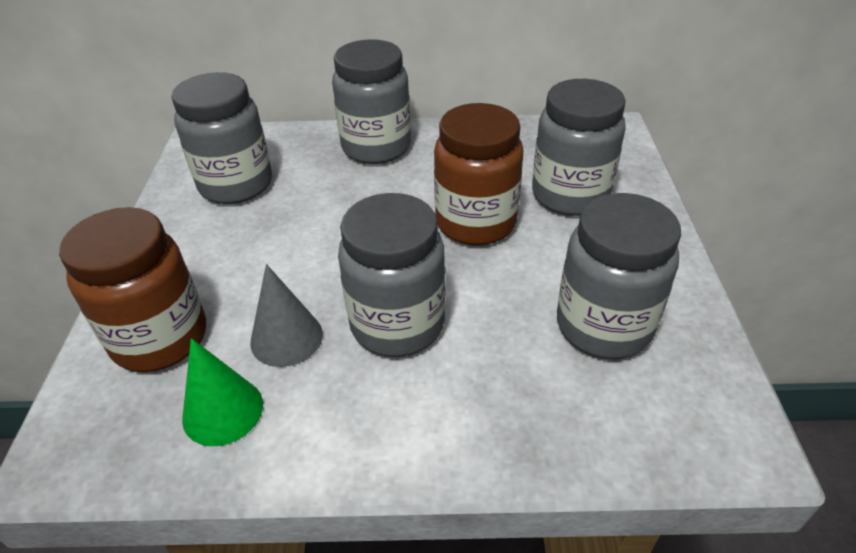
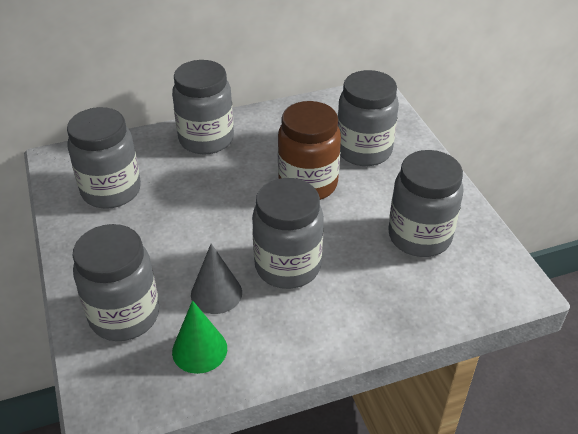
camera: 20 degrees left, 0 degrees up
brown jar [59,207,206,372] -> grey jar [73,224,159,341]

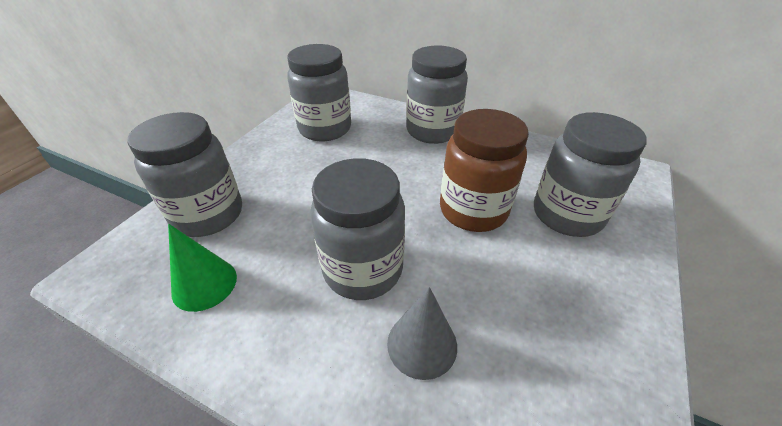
camera: 45 degrees right, 0 degrees up
grey cone [191,244,242,314] -> grey cone moved to [387,287,457,380]
grey jar [388,150,463,257] -> none

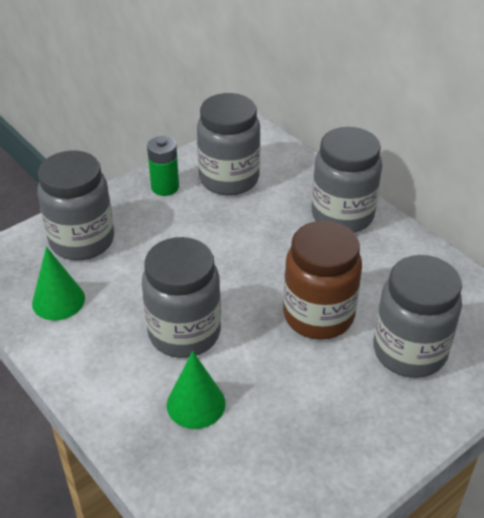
camera: 25 degrees right, 0 degrees up
grey cone [387,287,457,380] -> green cone [167,351,226,429]
none -> green battery [147,136,179,196]

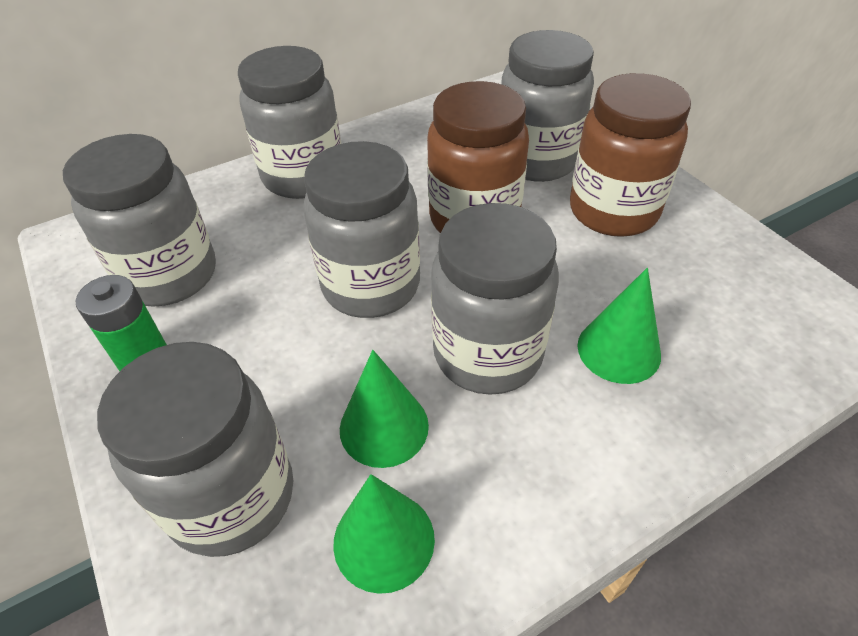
camera: 80 degrees left, 5 degrees up
none -> grey jar [303,141,420,318]
none -> green cone [340,350,429,468]
none -> brown jar [570,73,691,237]

